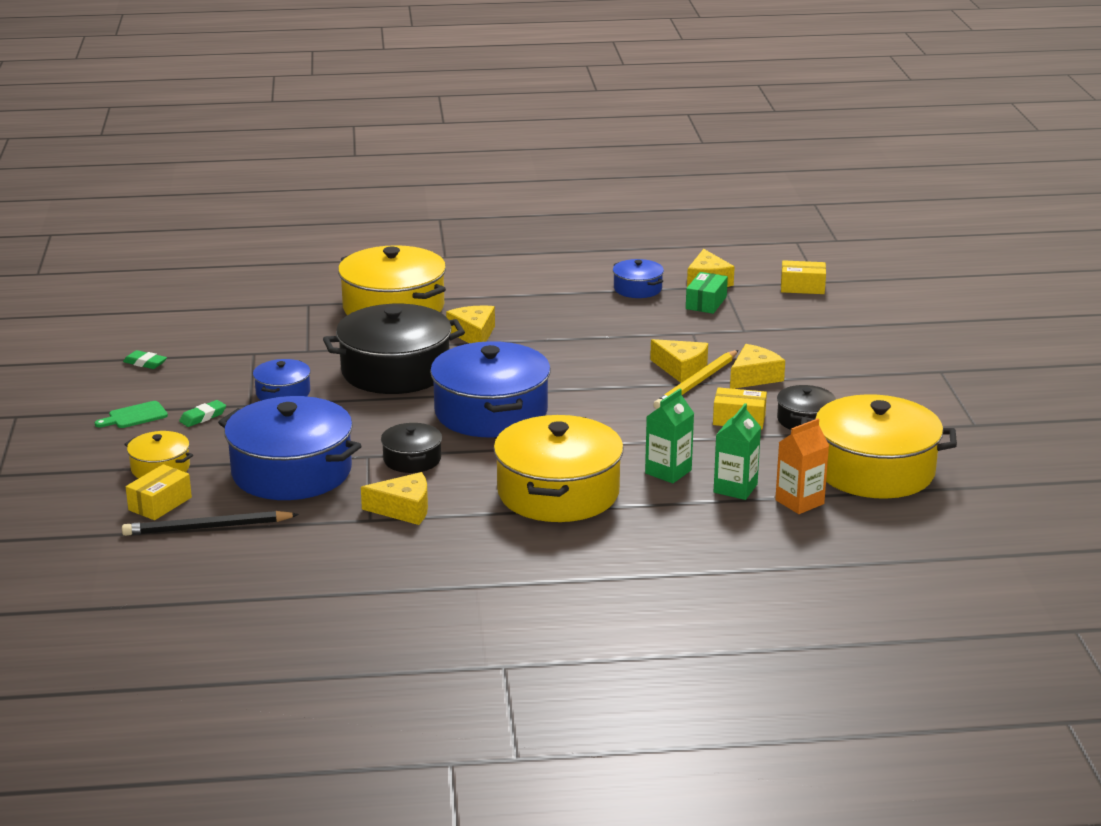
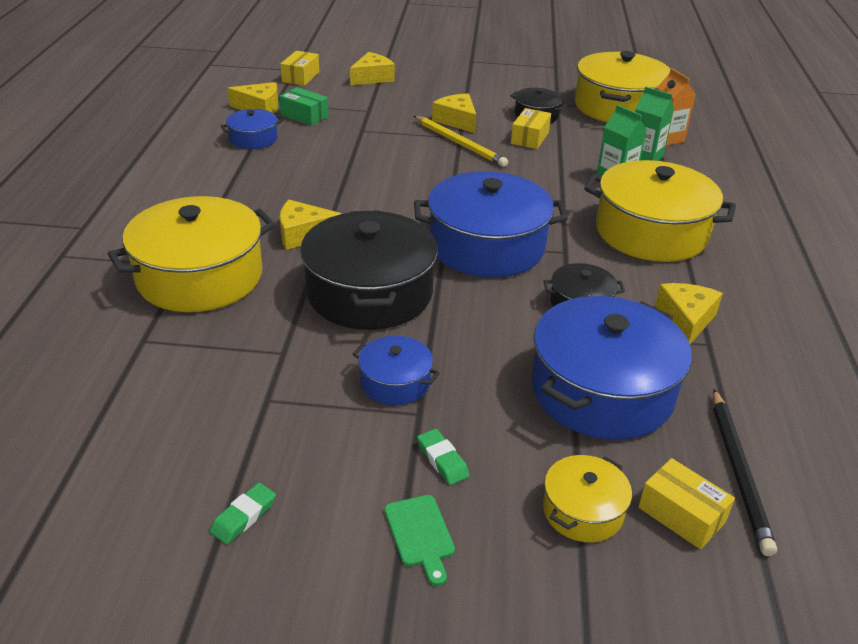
camera: 80 degrees left, 10 degrees up
yellow cheese [650,339,708,383] -> yellow cheese moved to [350,52,395,85]

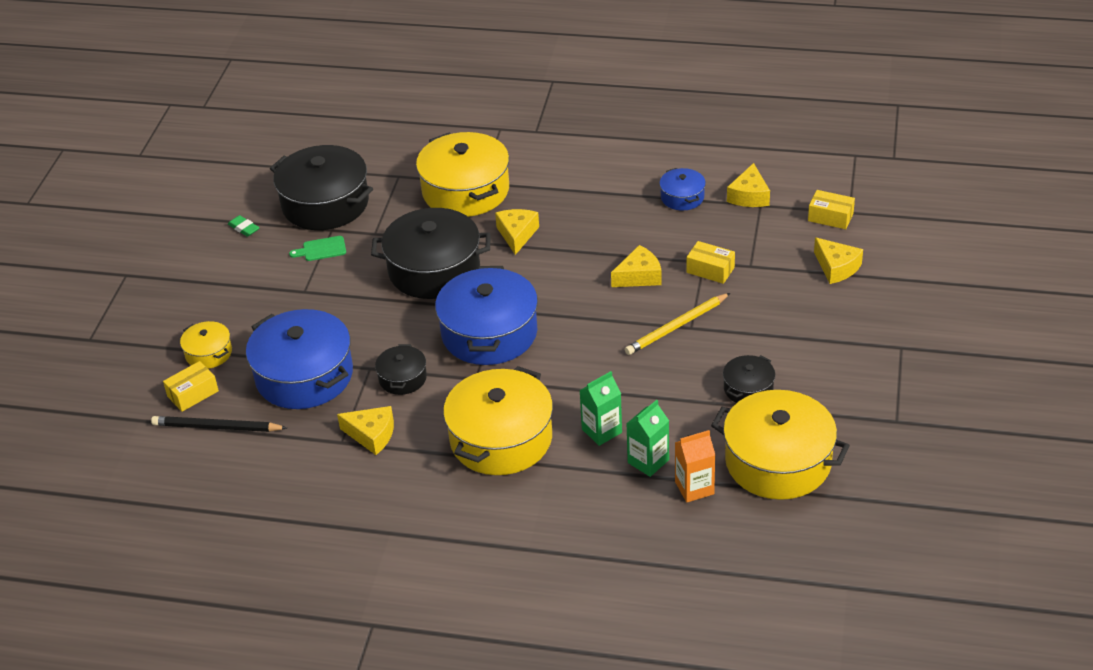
camera: 100 degrees right, 5 degrees up
green box [279,87,329,126] -> none
blue pot [353,336,440,405] -> none
green cutting board [384,495,455,586] -> green cutting board moved to [289,236,346,261]
green eraser [417,429,470,485] -> none
yellow cheese [432,93,476,133] -> yellow cheese moved to [611,245,662,287]
yellow box [511,108,551,149] -> yellow box moved to [687,241,735,284]
none -> black pot [270,145,373,230]

